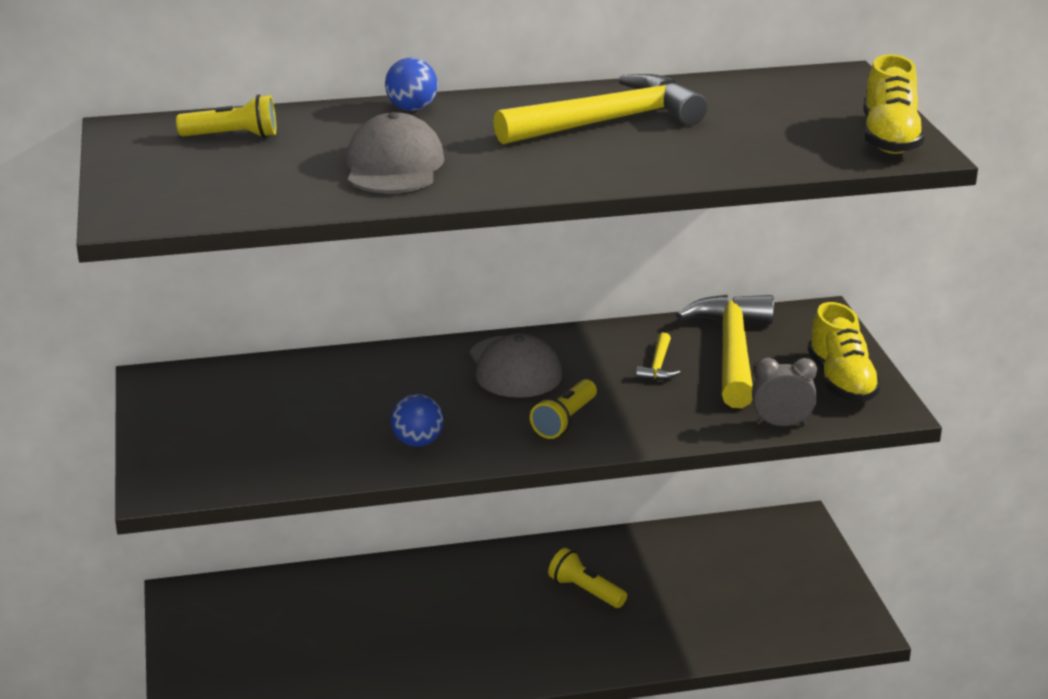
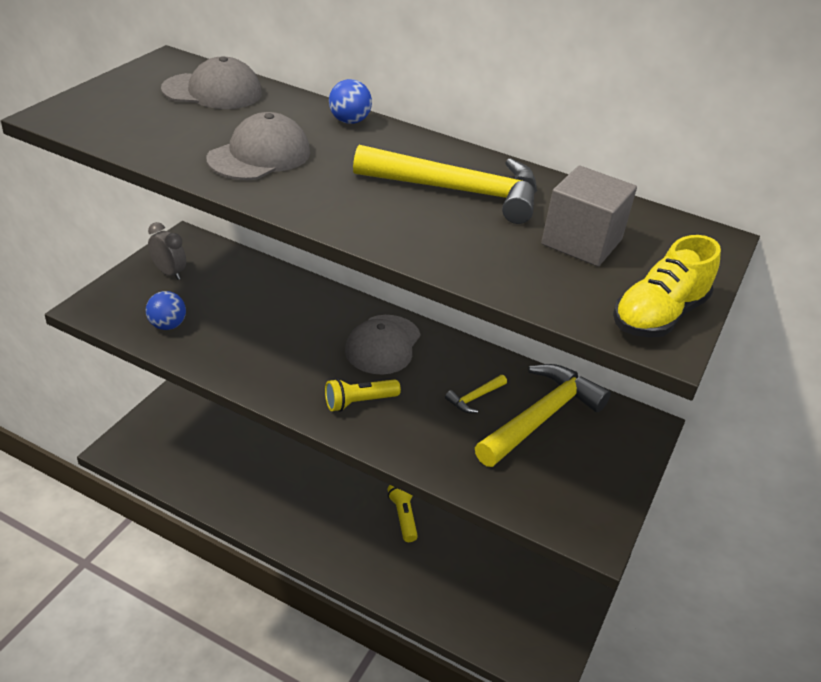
camera: 35 degrees right, 10 degrees up
yellow flashlight [176,94,276,138] -> grey cap [161,56,262,109]
blue ball [391,394,444,447] -> blue ball moved to [146,291,186,330]
grey clock [752,358,817,426] -> grey clock moved to [148,222,186,280]
yellow shoe [808,302,882,402] -> none
none -> grey cube [541,165,637,267]

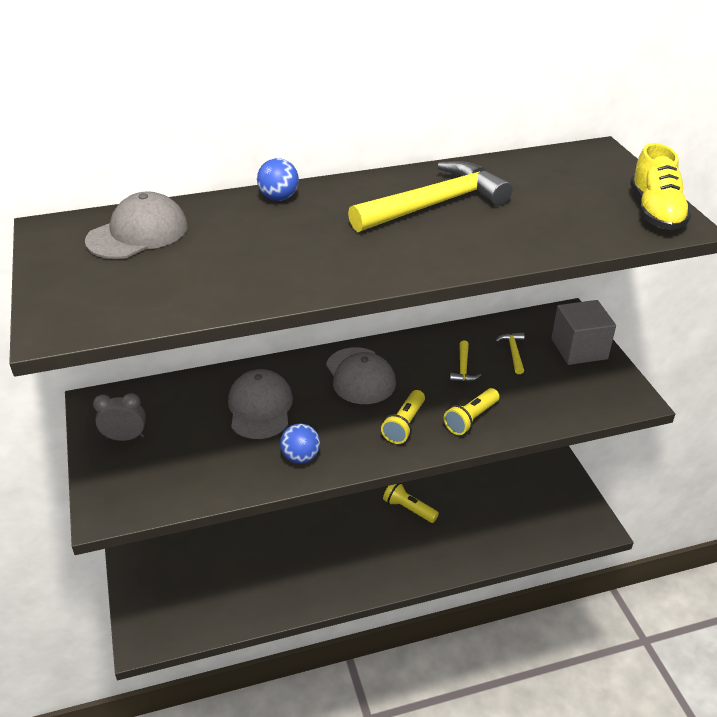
camera: 40 degrees left, 0 degrees up
blue ball [146,291,186,330] -> blue ball moved to [280,423,320,464]
grey cap [206,112,310,180] -> grey cap moved to [228,369,293,439]
yellow hammer [475,364,611,467] -> yellow hammer [495,332,525,374], size x0.43
grey cube [541,165,637,267] -> grey cube moved to [552,300,616,365]
none -> yellow flashlight [444,388,500,435]

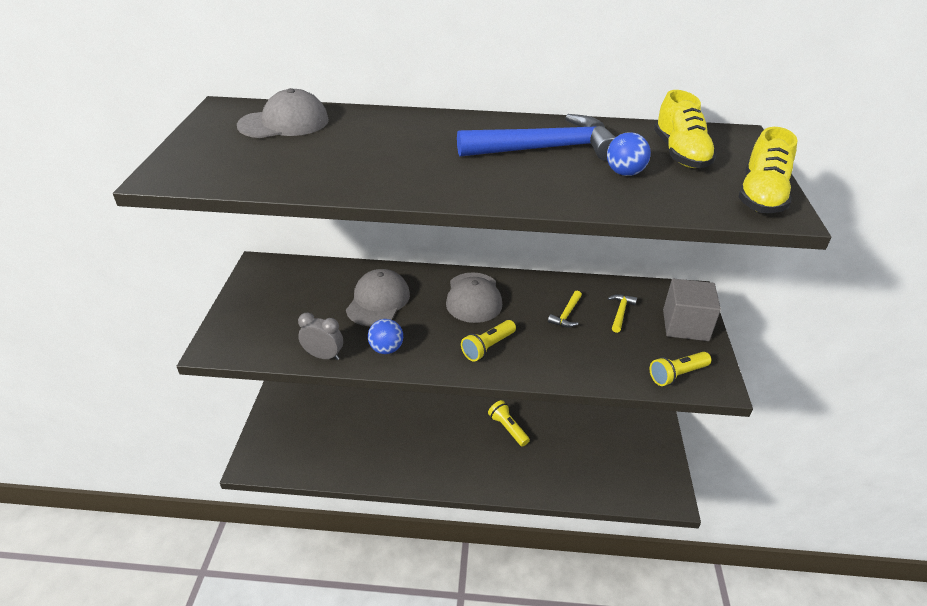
camera: 20 degrees right, 0 degrees up
grey clock [93,393,146,441] -> grey clock moved to [298,312,343,360]
blue ball [257,158,299,201] -> blue ball moved to [607,132,651,176]
yellow hammer [348,161,512,232] -> blue hammer [457,114,615,161]
yellow flashlight [444,388,500,435] -> yellow flashlight moved to [650,352,711,386]
none -> yellow shoe [654,90,717,168]

